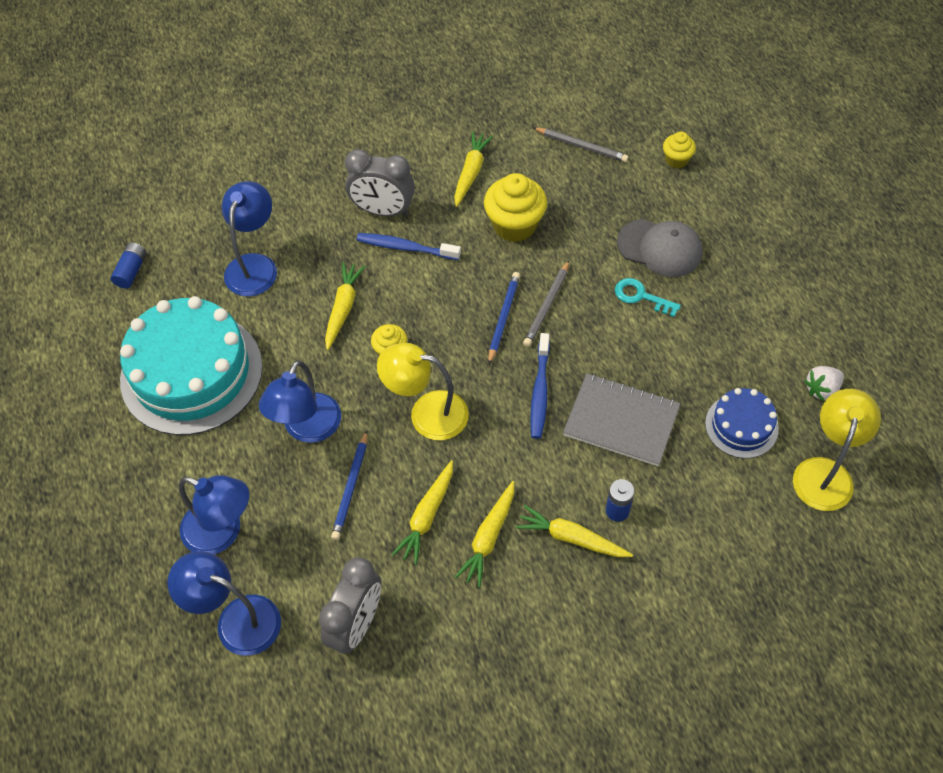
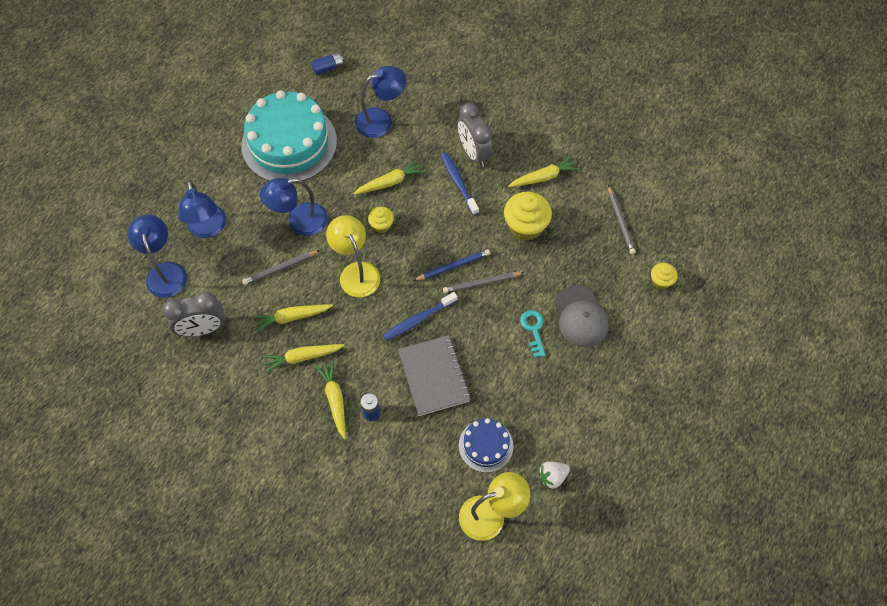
camera: 50 degrees right, 5 degrees up
blue pencil [331,430,367,540] -> grey pencil [242,250,320,285]
white strawberry [804,366,844,401] -> white strawberry turned 45 degrees counterclockwise [538,461,570,490]

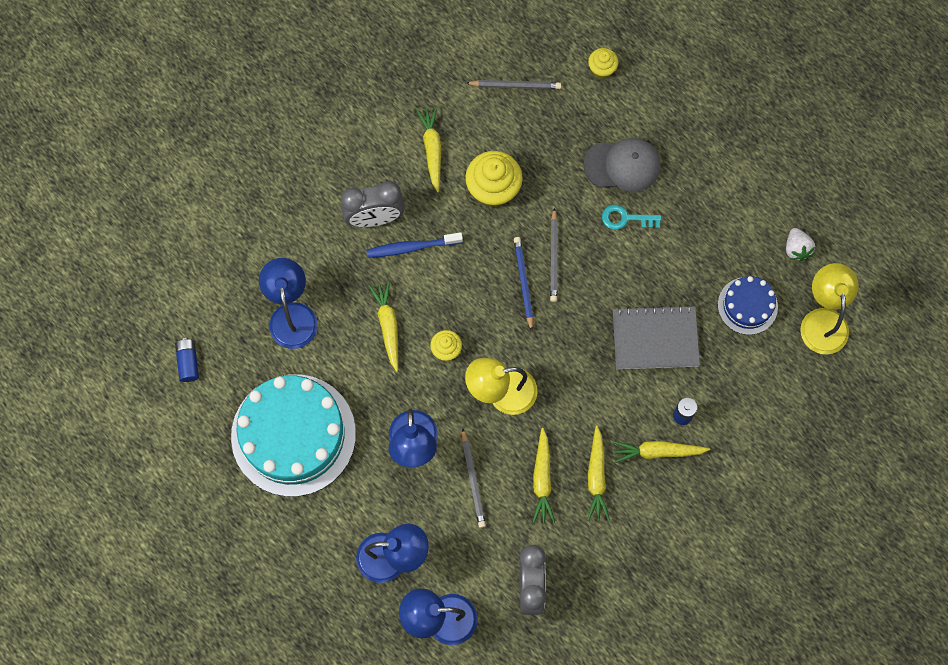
camera: 75 degrees left, 10 degrees up
blue toothbrush [383,292,457,341] -> none

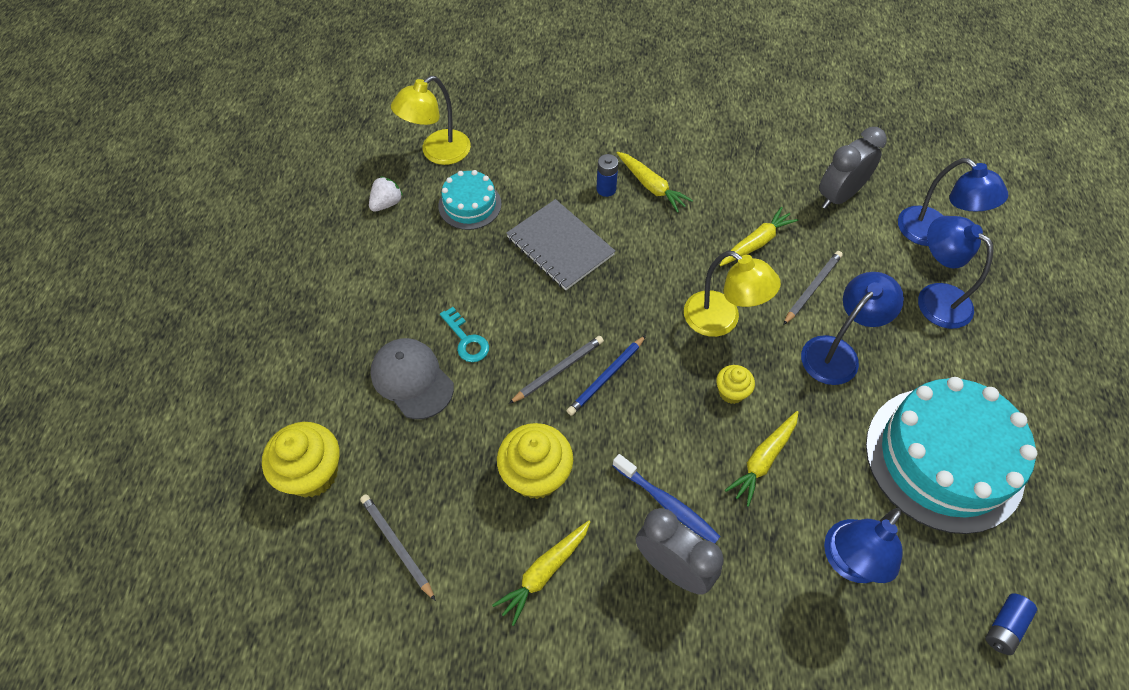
camera: 130 degrees left, 15 degrees down
yellow cupcake [588,48,618,79] -> yellow cupcake [262,422,339,498], size x1.84
yellow carrot [588,426,610,521] -> none
blue cake [718,276,778,335] -> turquoise cake [438,170,502,230]

